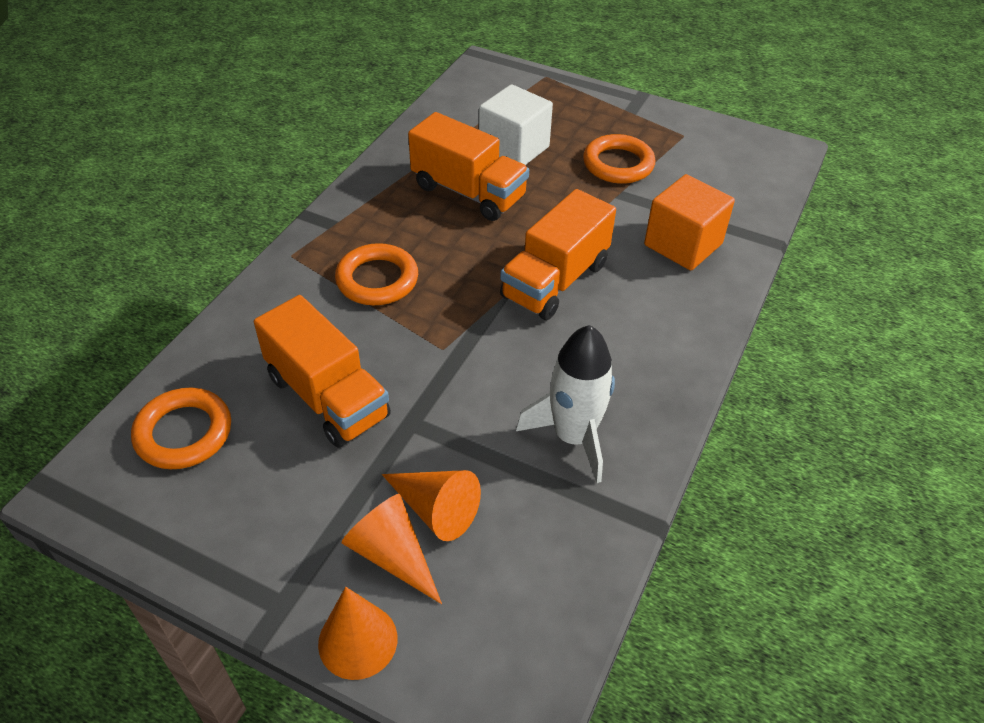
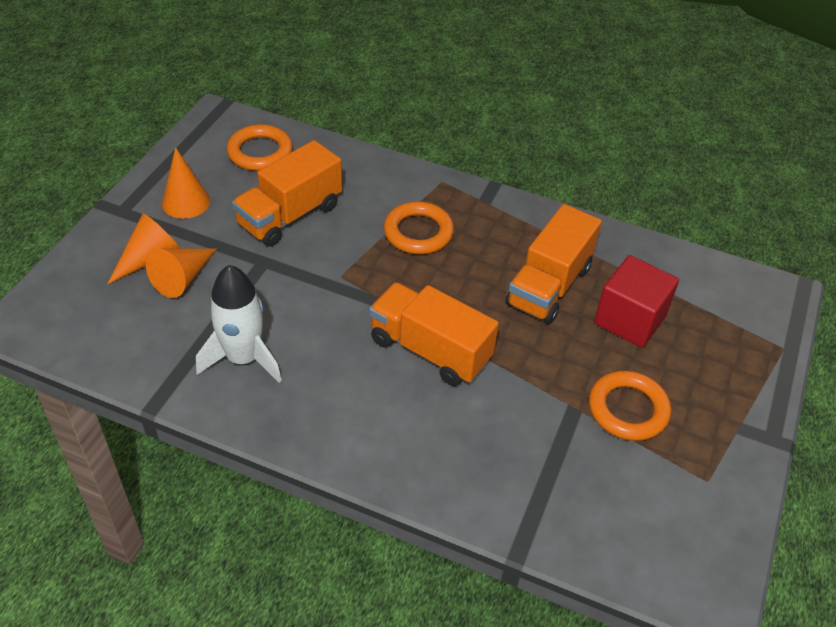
camera: 85 degrees right, 0 degrees up
orange cone [318,587,398,680] -> orange cone moved to [162,147,210,219]
white cube [479,84,553,165] -> red cube [594,255,679,348]
orange cube [644,174,735,270] -> none

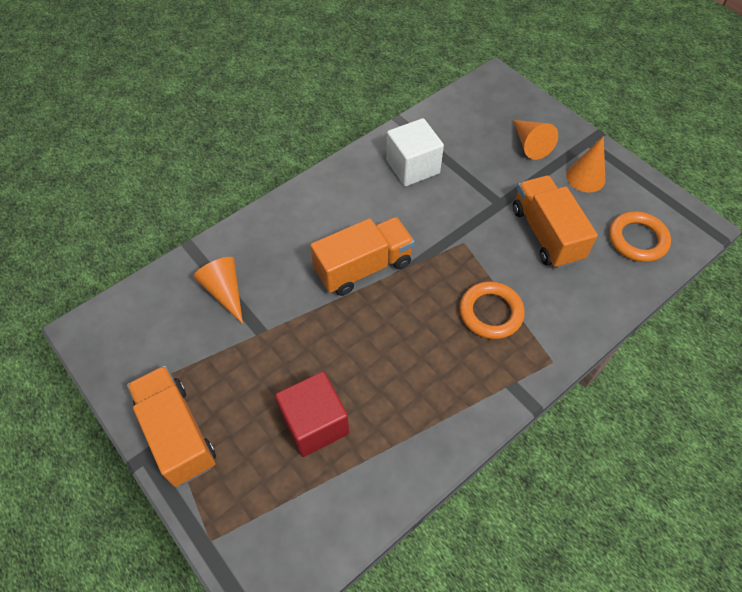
camera: 120 degrees right, 10 degrees up
orange cone [146,249,217,298] -> orange cone moved to [193,257,243,324]
white rocket [196,265,282,383] -> white cube [386,118,444,187]
orange truck [505,204,602,324] -> orange truck moved to [127,366,216,487]
orange ring [589,371,671,441] -> none

